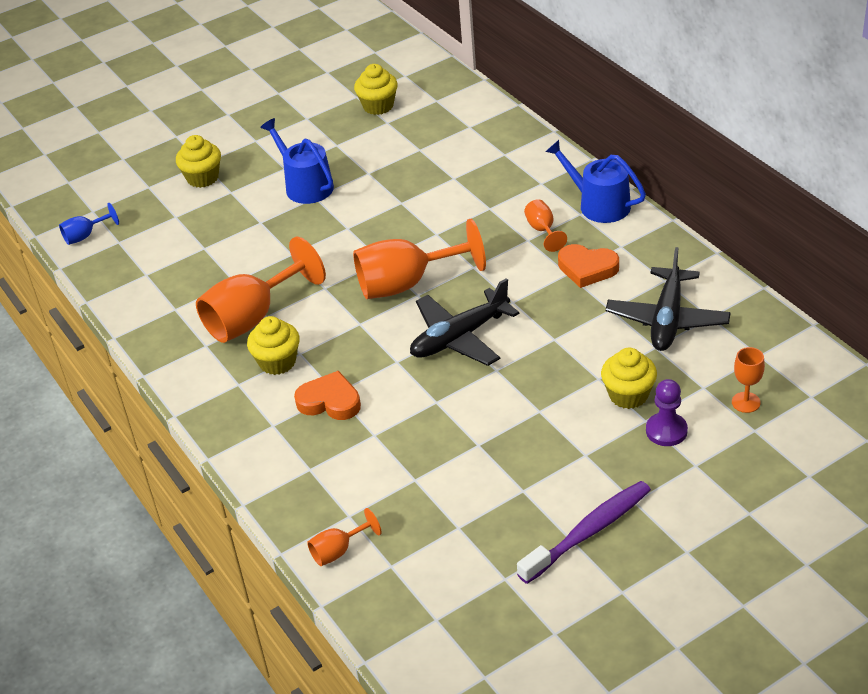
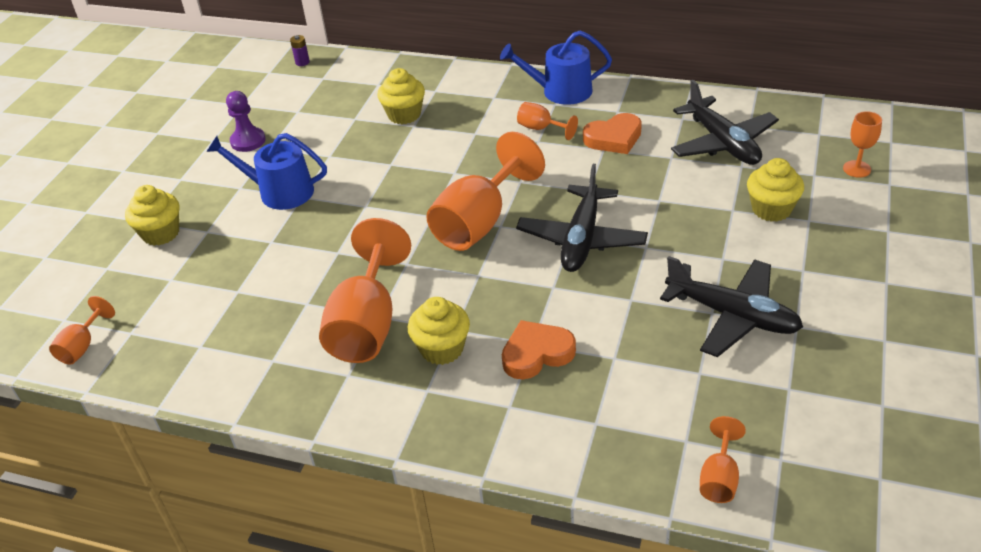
camera: 40 degrees left, 0 degrees up
blue goblet [59,203,119,245] -> orange goblet [49,296,115,365]
yellow cupcake [354,64,398,115] -> yellow cupcake moved to [377,68,425,124]
purple toothbrush [517,481,651,584] -> none
purple pawn [646,379,688,446] -> purple pawn moved to [226,91,266,152]
none -> purple battery [290,35,310,66]
none -> black plane [660,256,803,357]

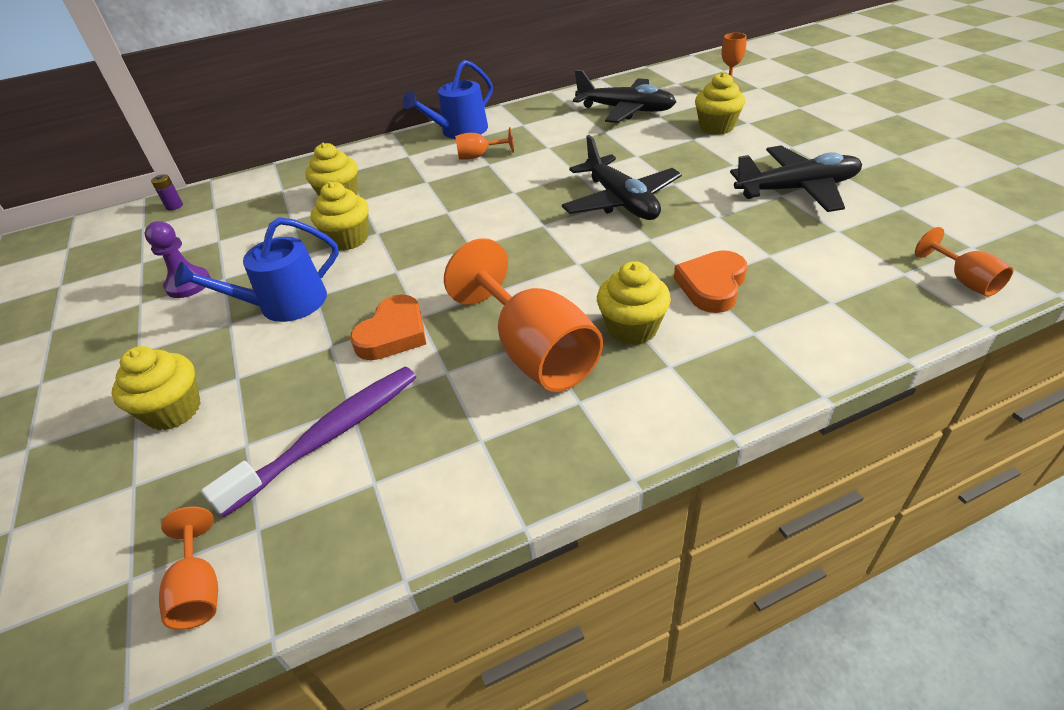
camera: 40 degrees left, 0 degrees up
orange goblet [426,132,545,251] -> none
orange heart [583,113,642,154] -> orange heart moved to [350,294,426,360]
none -> purple toothbrush [201,367,416,518]
none -> yellow cupcake [311,182,369,251]

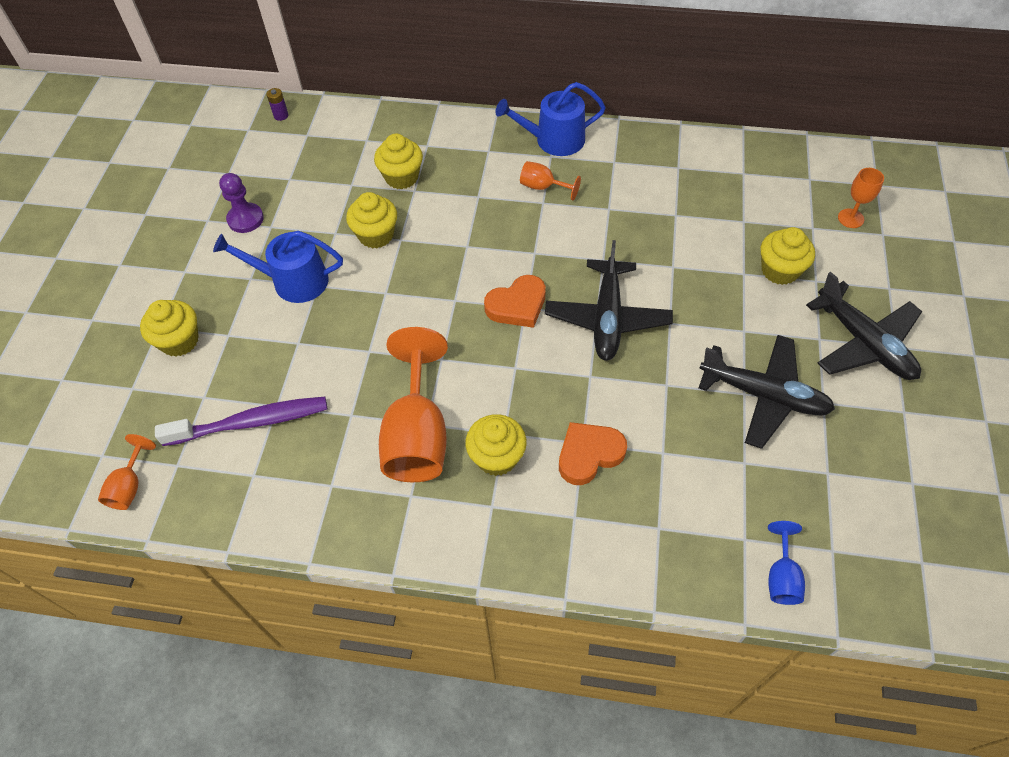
camera: 30 degrees right, 15 degrees up
orange heart [350,294,426,360] -> orange heart moved to [484,275,546,328]
black plane [573,70,676,123] -> black plane moved to [806,272,922,380]
orange goblet [915,227,1013,297] -> blue goblet [768,521,805,605]

